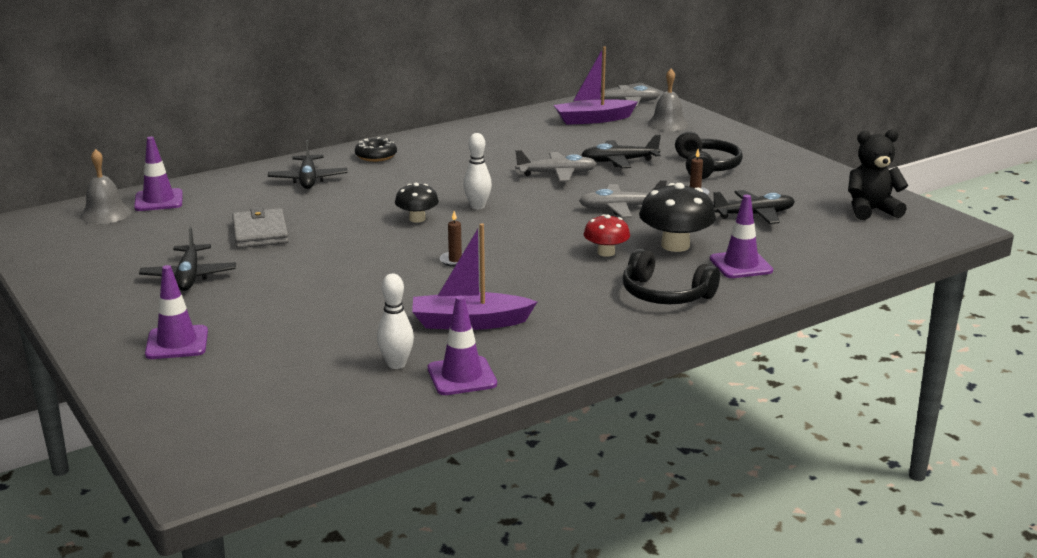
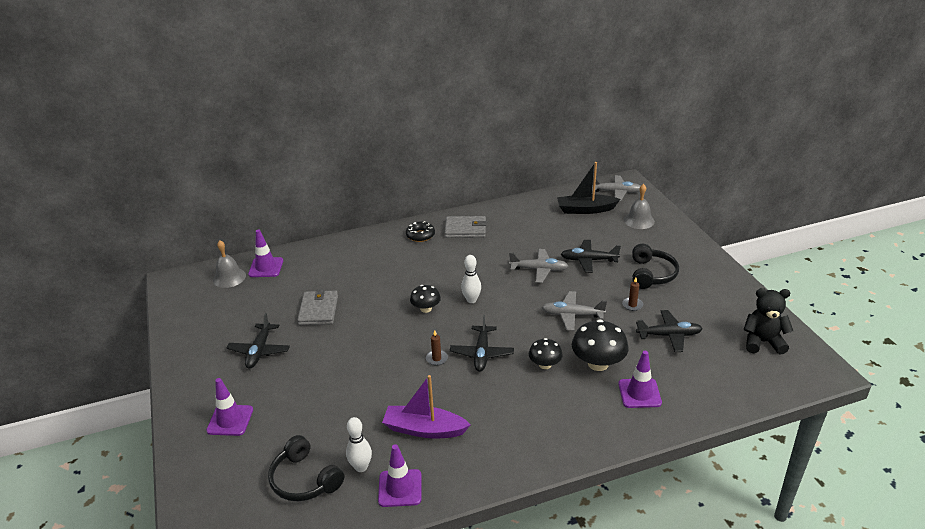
camera: 15 degrees right, 10 degrees up
black plane [268,140,348,189] -> black plane moved to [450,315,514,372]
purple boat [554,47,638,125] -> black boat [557,162,620,214]
red mushroom [584,214,630,257] -> black mushroom [529,338,563,369]
black headphones [622,248,720,304] -> black headphones moved to [268,435,344,501]
none -> grey wallet [445,216,487,238]

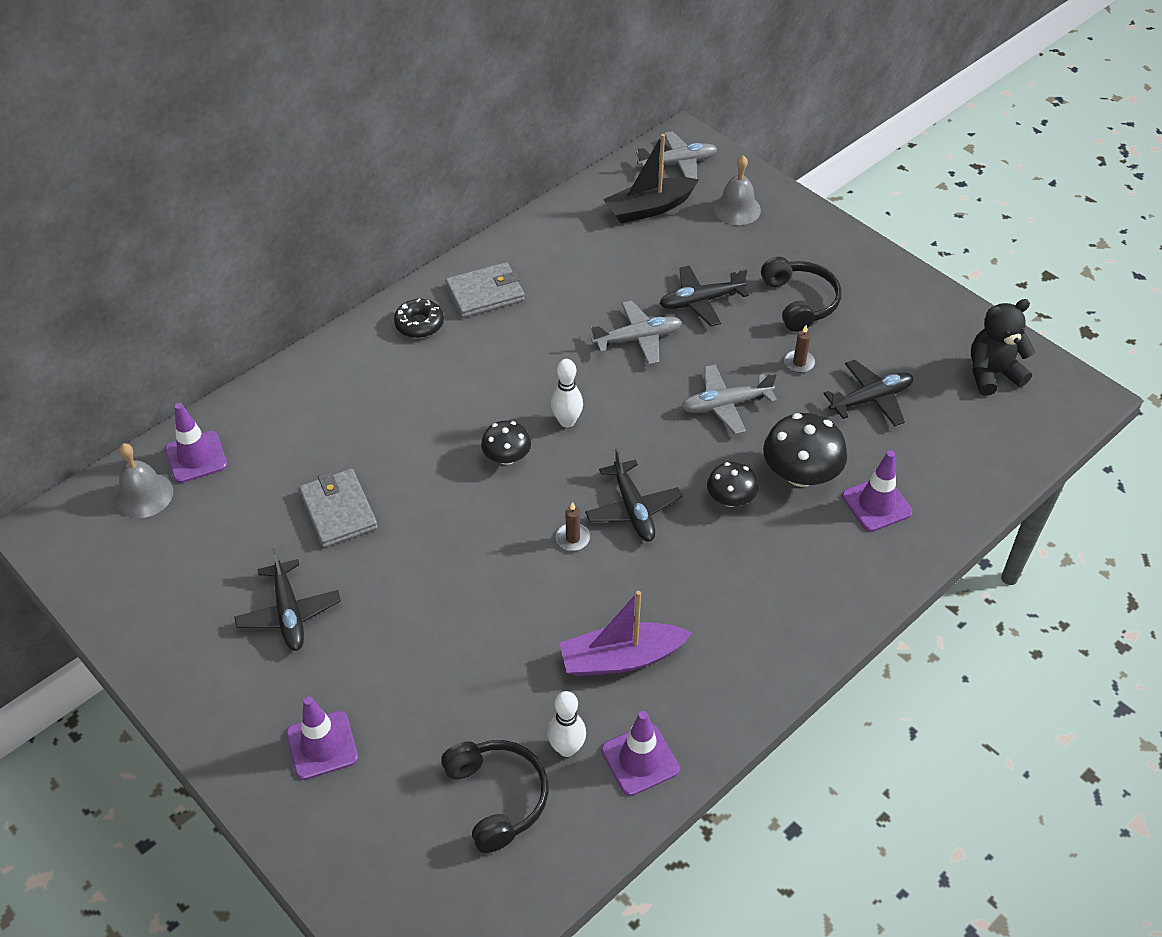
camera: 25 degrees left, 15 degrees up
black headphones [268,435,344,501] -> black headphones turned 135 degrees counterclockwise [441,740,549,853]

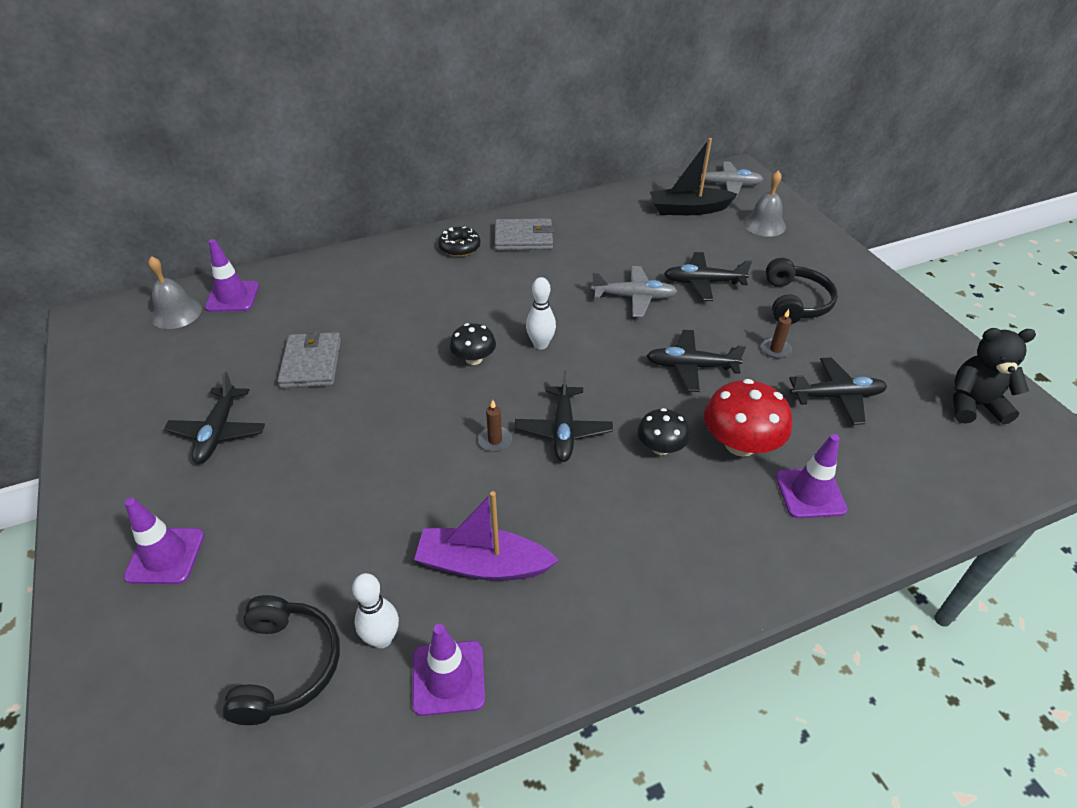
camera: 20 degrees right, 5 degrees down
grey plane [681,365,777,434] -> black plane [647,330,746,392]
black mushroom [763,413,847,487] -> red mushroom [704,379,792,457]

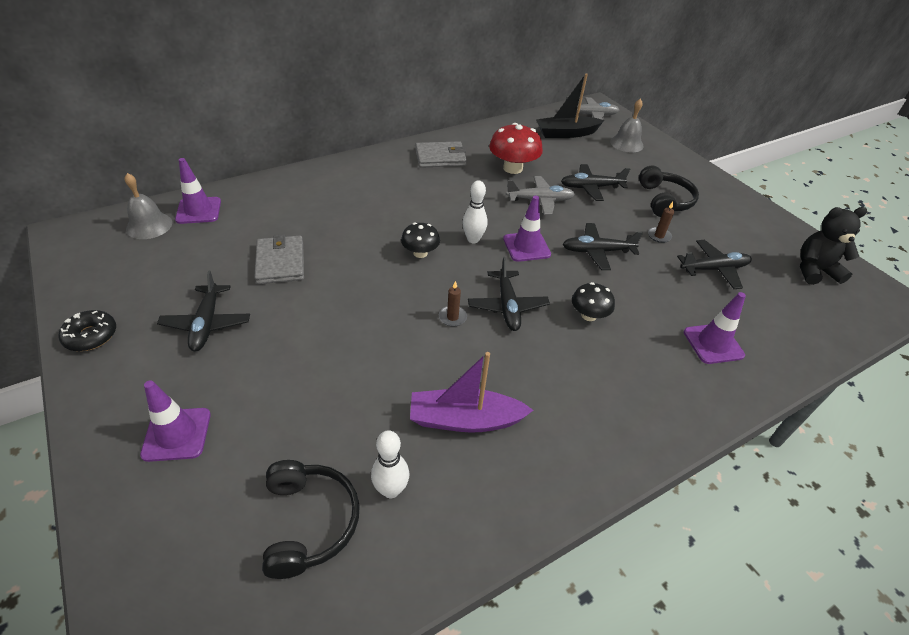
camera: 10 degrees left, 0 degrees up
purple traffic cone [412,624,485,716] -> purple traffic cone moved to [503,196,551,262]
black donut [438,226,481,257] -> black donut moved to [59,310,116,351]
red mushroom [704,379,792,457] -> red mushroom moved to [489,123,543,174]

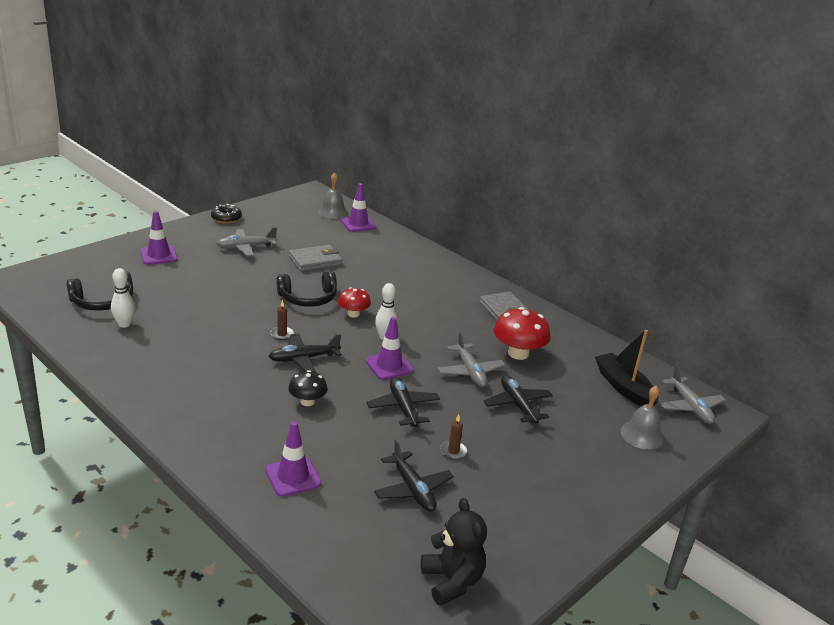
camera: 75 degrees right, 15 degrees down
black plane [157,270,250,351] -> grey plane [216,227,277,256]
black mushroom [401,223,440,258] -> red mushroom [338,287,371,318]
purple boat [410,352,533,433] -> none
black headphones [639,165,699,217] -> black headphones moved to [276,271,337,307]

